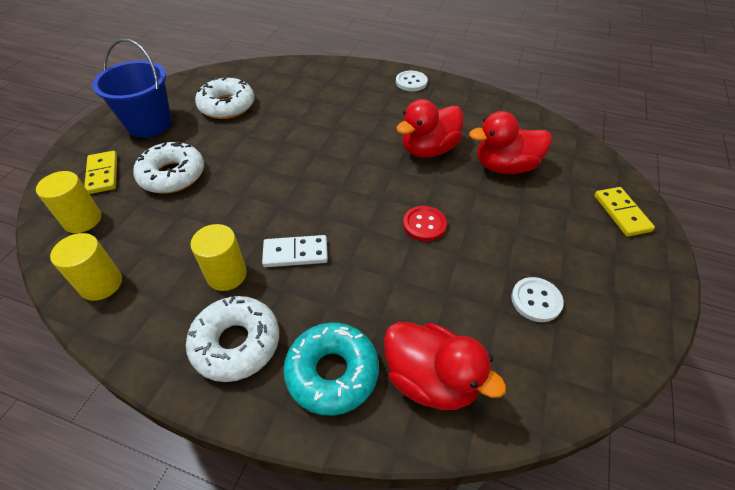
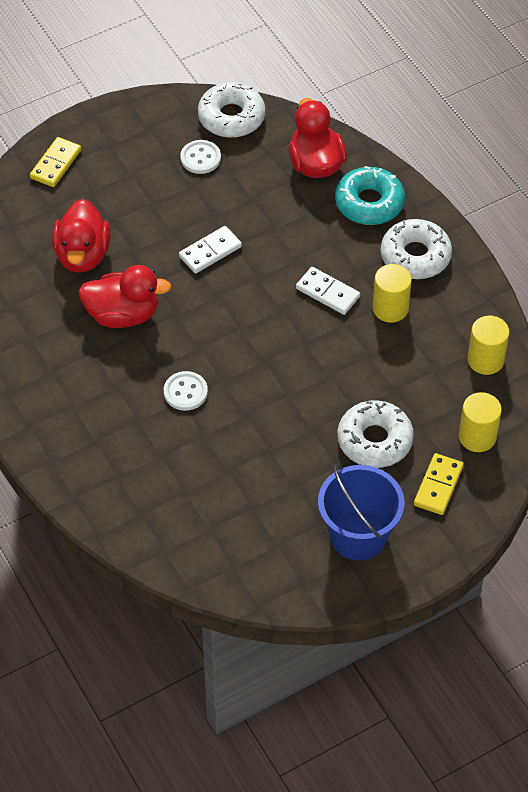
camera: 140 degrees left, 5 degrees up
white donut [195,77,255,119] -> white donut moved to [198,82,265,138]
white button [396,71,428,91] -> white button moved to [164,371,208,411]
red button [403,206,447,241] -> white domino [179,226,242,274]
red duck [469,111,552,174] -> red duck turned 60 degrees clockwise [52,199,110,273]

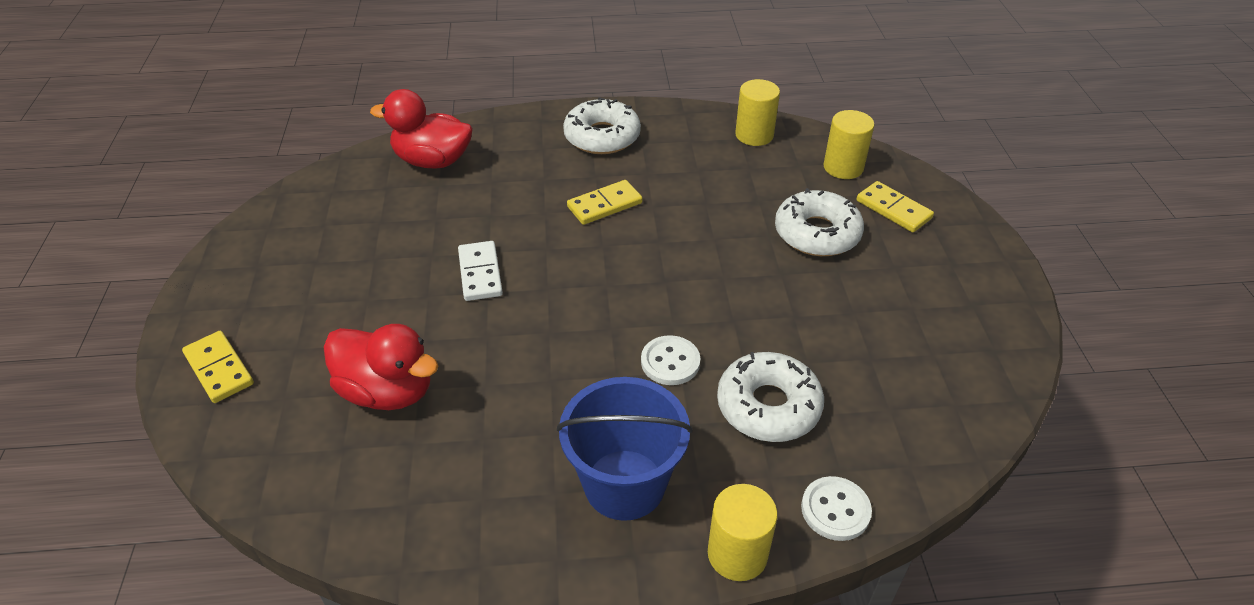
camera: 65 degrees left, 10 degrees down
red duck [79,265,172,328] -> none
white button [180,140,221,174] -> white button moved to [801,476,872,541]
white donut [198,82,265,138] -> white donut moved to [717,352,824,442]
white domino [296,267,360,315] -> yellow domino [567,180,643,225]
blue bucket [318,465,405,561] -> blue bucket moved to [557,377,693,521]
turquoise donut [335,166,405,225] -> none
yellow cylinder [372,264,412,323] -> yellow cylinder moved to [708,484,778,581]

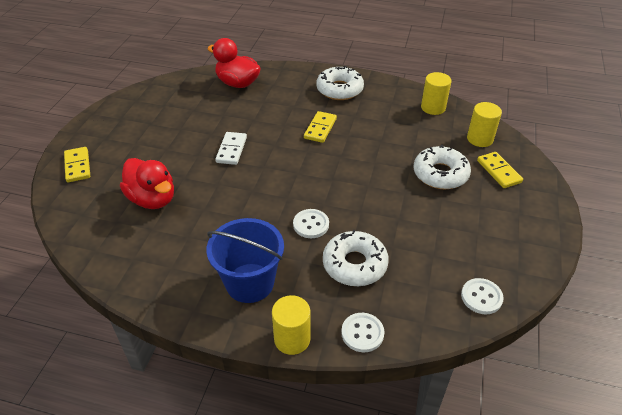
camera: 20 degrees right, 0 degrees up
yellow domino [567,180,643,225] -> yellow domino turned 60 degrees counterclockwise [304,111,337,143]
none -> white button [461,278,504,314]

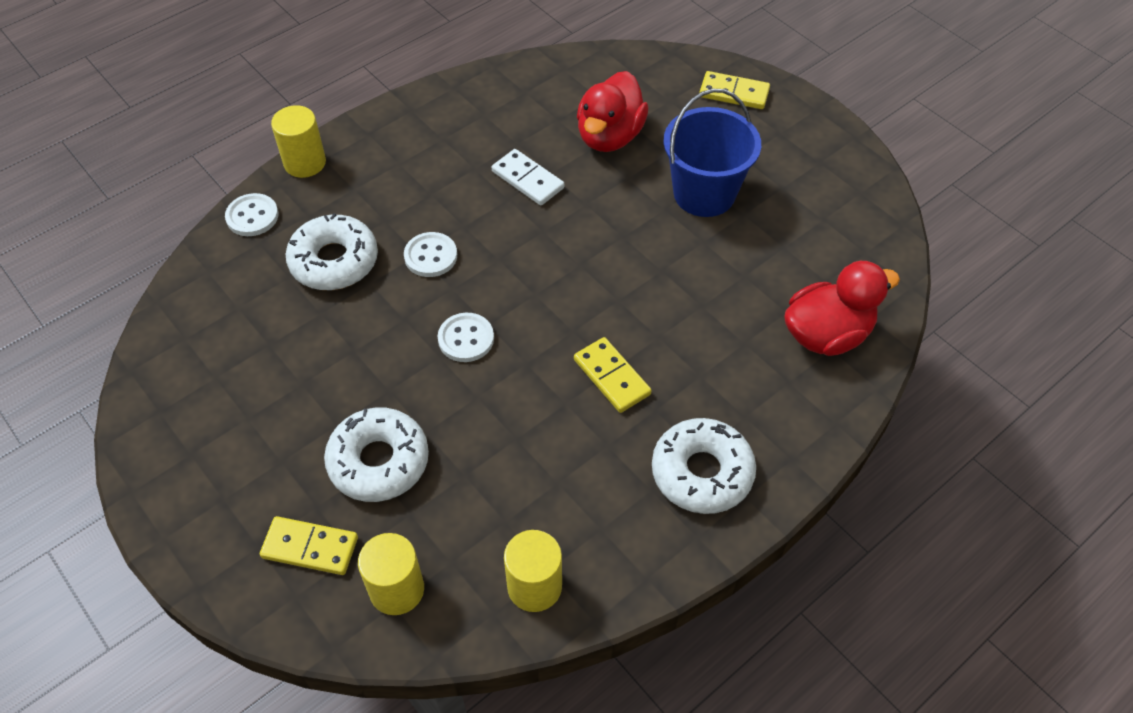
camera: 125 degrees right, 10 degrees up
red duck [120,158,174,209] -> red duck turned 60 degrees counterclockwise [577,71,649,152]
blue bucket [207,218,284,303] -> blue bucket moved to [663,89,761,217]
white domino [215,132,247,165] -> white domino moved to [492,149,564,205]
white button [461,278,504,314] -> white button moved to [438,313,494,362]

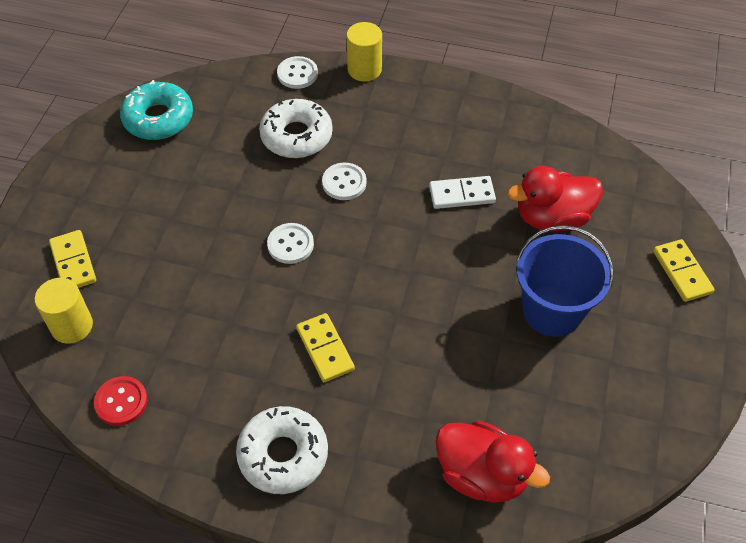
camera: 55 degrees right, 0 degrees up
white donut [324,407,429,502] -> none
white domino [492,149,564,205] -> white domino turned 75 degrees clockwise [429,176,496,209]
yellow cylinder [504,530,562,612] -> red button [94,376,148,426]
yellow domino [574,337,652,413] -> yellow domino turned 45 degrees counterclockwise [296,313,355,382]
none -> turquoise donut [120,80,193,140]

